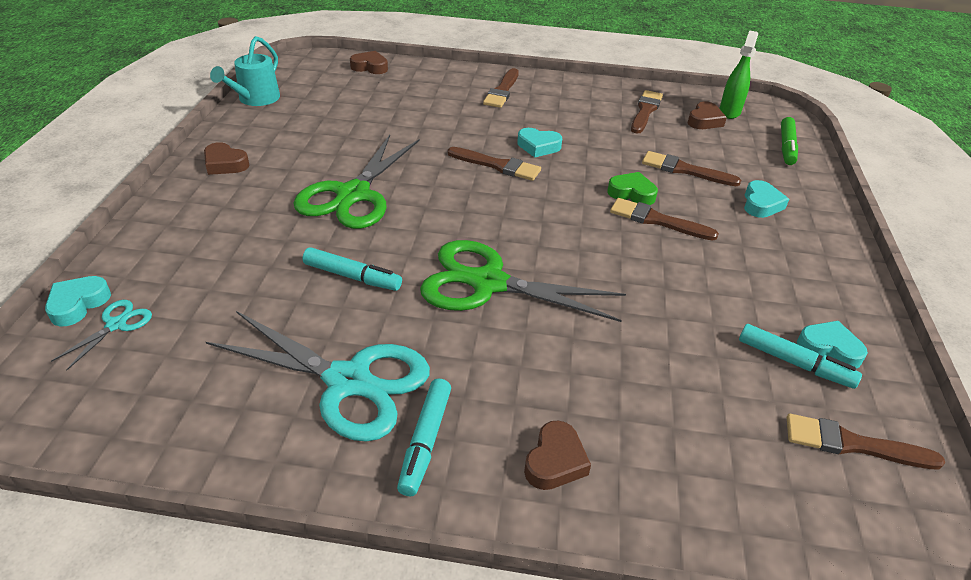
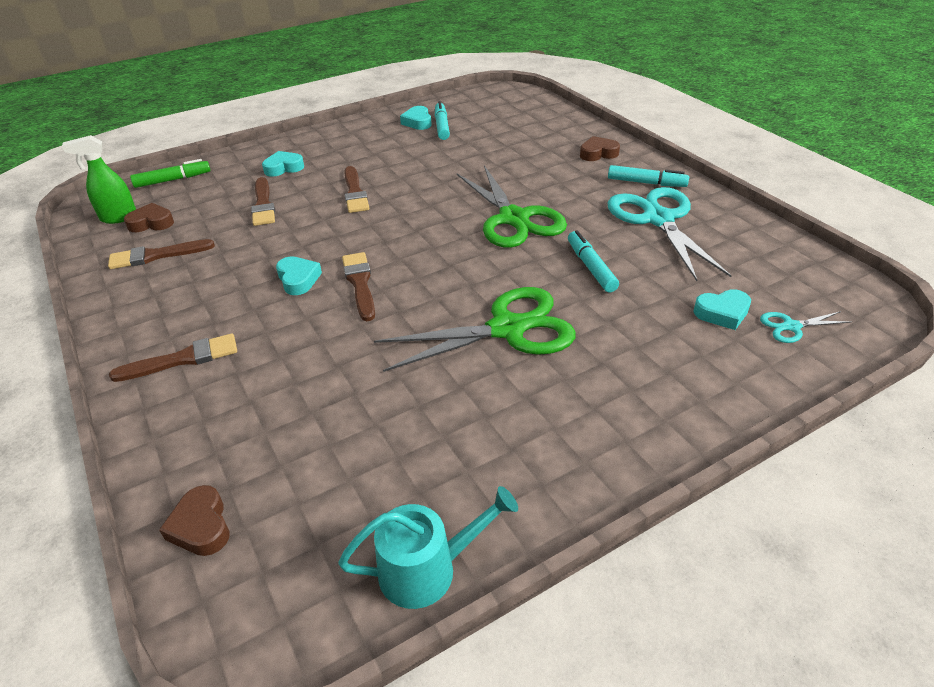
camera: 125 degrees left, 0 degrees up
turquoise heart [45,276,111,326] -> turquoise heart moved to [693,289,751,330]
brown heart [204,142,249,175] -> none
turquoise marker [397,379,451,497] -> turquoise marker turned 45 degrees clockwise [608,165,689,187]
green heart [607,172,658,205] -> none
brown brush [787,414,945,469] -> none

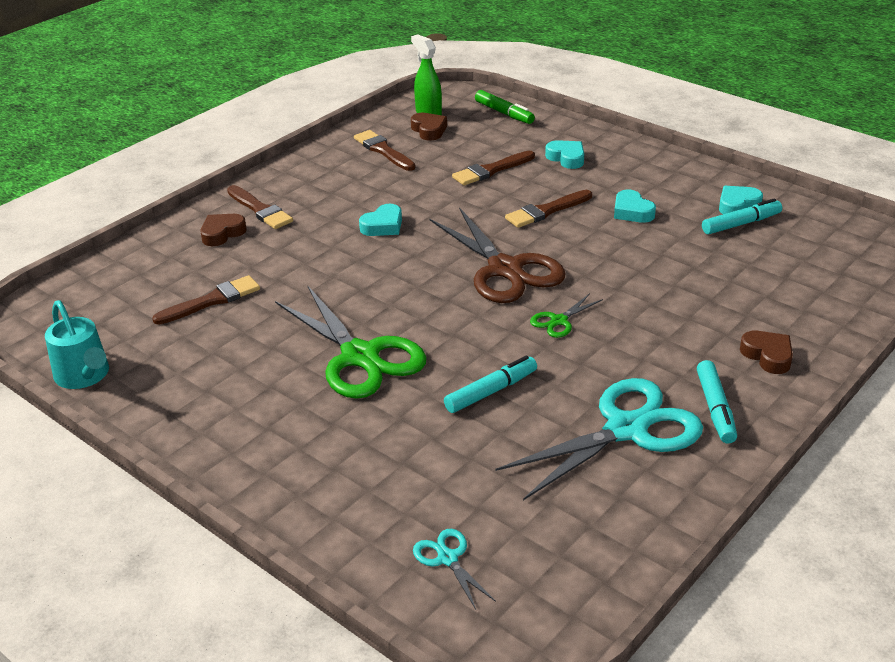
camera: 70 degrees right, 5 degrees down
brown heart [159,485,230,556] -> brown heart moved to [201,214,247,246]
brown brush [342,252,375,321] -> brown brush moved to [152,275,260,325]
green scissors [457,166,567,248] -> green scissors [530,293,603,338], size x0.44
turquoise heart [693,289,751,330] -> turquoise heart moved to [614,190,656,223]
none -> brown scissors [429,207,566,303]

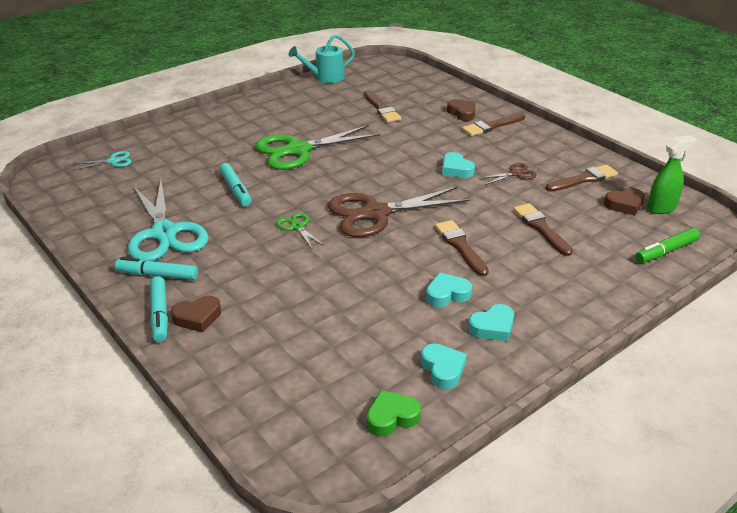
camera: 100 degrees right, 0 degrees up
turquoise heart [545,140,584,169] -> turquoise heart moved to [468,304,514,342]
turquoise marker [702,198,782,234] -> turquoise marker moved to [150,276,168,342]
none -> green heart [367,390,421,436]
none -> brown scissors [481,163,537,185]

